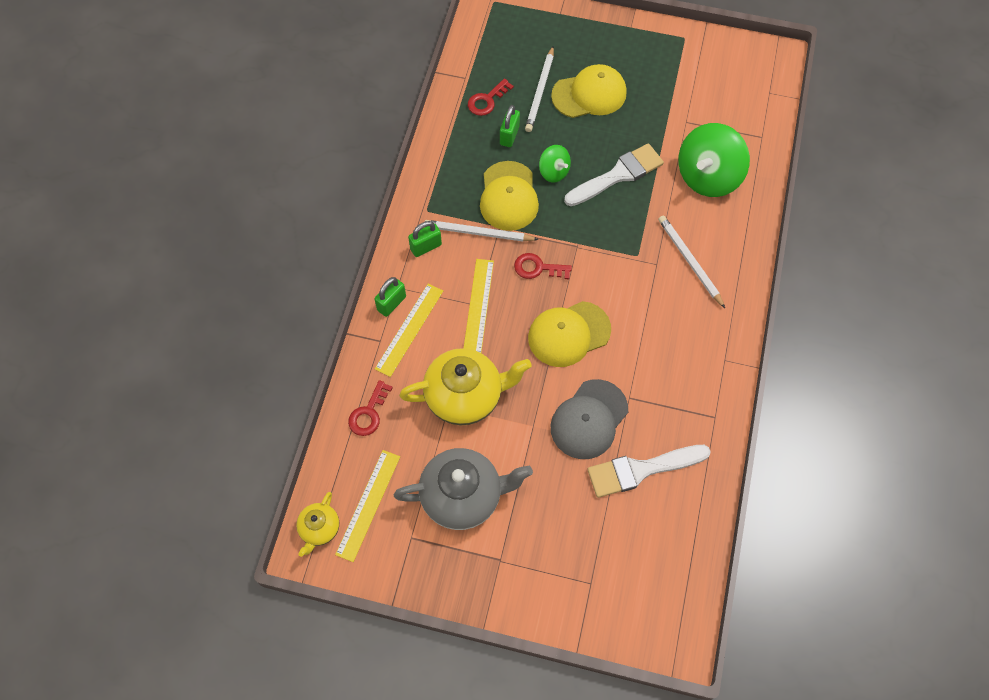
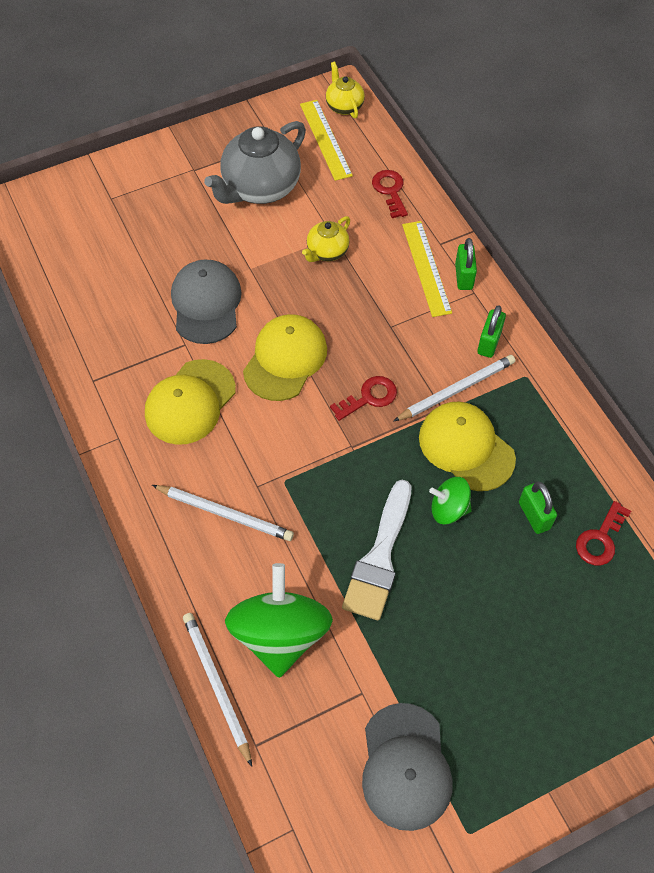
camera: 140 degrees right, 5 degrees down
yellow teapot [399,348,532,426] -> yellow teapot [302,216,350,262], size x0.52
yellow ruler [464,259,494,353] -> none
red key [468,78,514,116] -> red key turned 150 degrees counterclockwise [576,501,631,565]
white pencil [525,46,554,132] -> white pencil moved to [183,613,252,766]
yellow cap [551,64,626,118] -> yellow cap moved to [145,359,236,445]
white brush [587,445,711,498] -> none
none -> grey cap [362,703,453,831]

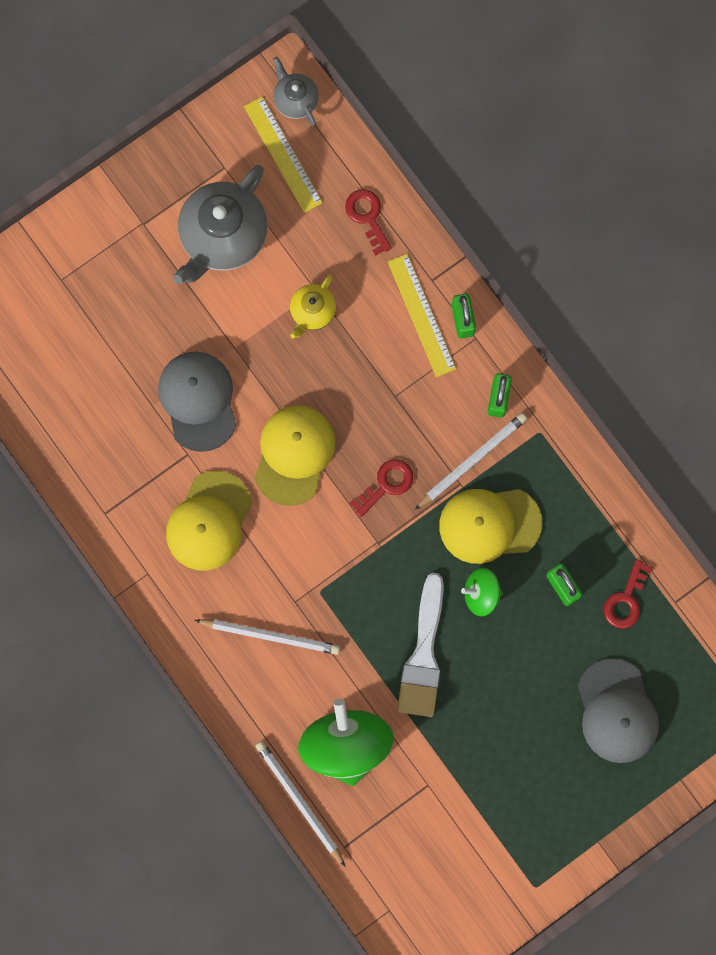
camera: 10 degrees left, 20 degrees up
yellow teapot [326,62,365,119] -> grey teapot [273,57,319,126]
grey cap [362,703,453,831] -> grey cap moved to [578,658,659,763]
yellow cap [419,402,516,491] -> yellow cap turned 45 degrees counterclockwise [439,489,542,564]

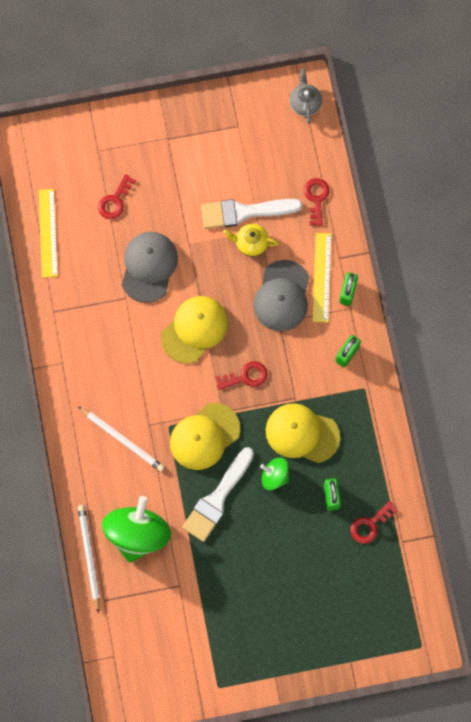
camera: 25 degrees right, 5 degrees down
yellow cap [166,471,252,571] -> yellow cap moved to [170,403,240,470]
grey teapot [173,165,268,284] -> none
yellow ruler [244,96,323,213] -> yellow ruler moved to [39,189,58,278]
yellow teapot [290,275,336,339] -> yellow teapot turned 45 degrees clockwise [223,224,279,257]
white pencil [415,413,527,510] -> none
grey cap [578,658,659,763] -> grey cap moved to [254,260,309,331]
none -> red key [98,174,136,219]
none -> white brush [201,199,302,229]

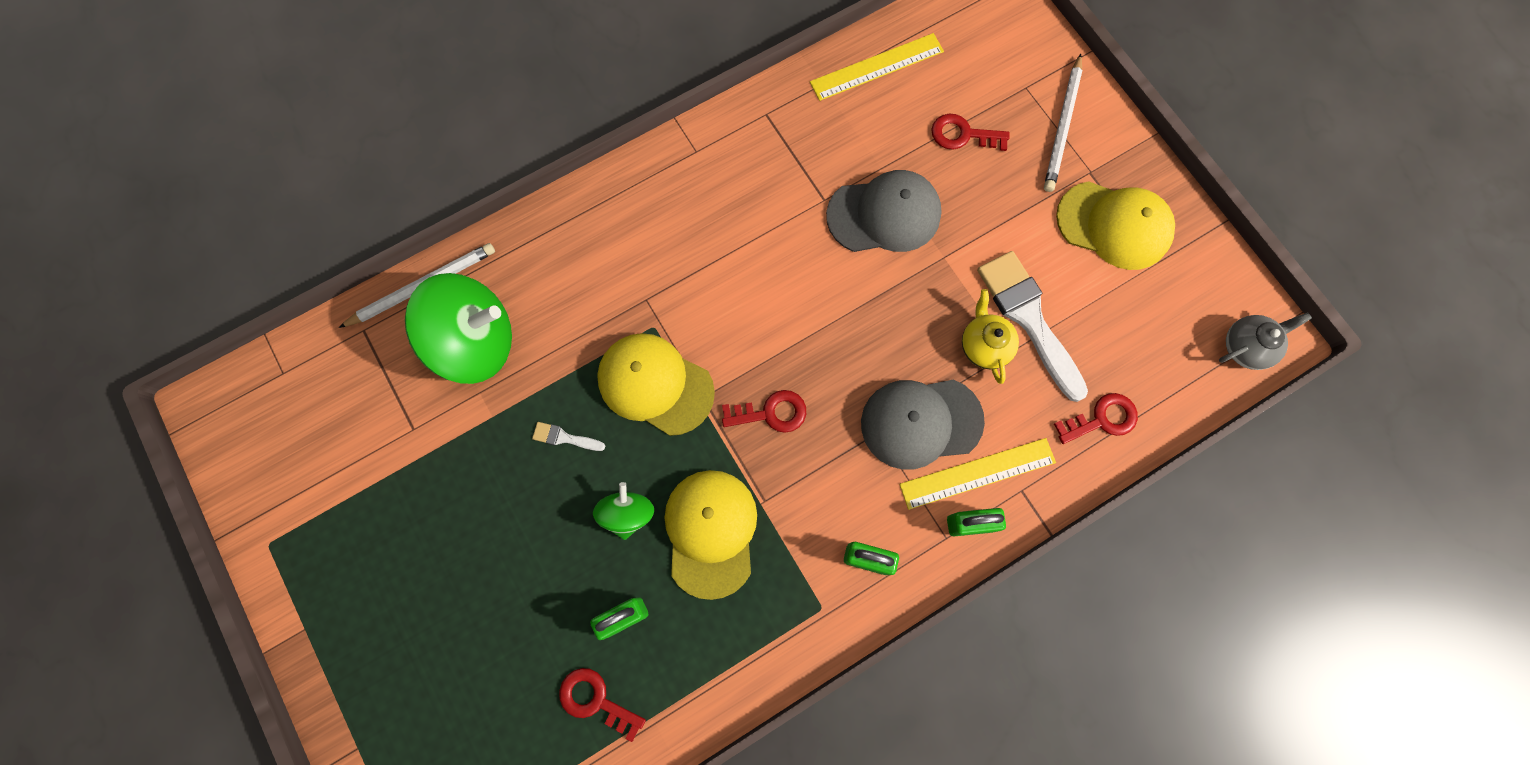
camera: 70 degrees right, 0 degrees up
white pencil [78,406,165,472] -> white pencil moved to [1044,54,1082,192]
yellow cap [161,296,228,364] -> yellow cap moved to [1056,181,1175,270]
white brush [182,447,254,542] -> white brush [532,422,605,451], size x0.43
red key [216,361,267,390] -> red key turned 60 degrees counterclockwise [722,390,806,433]

